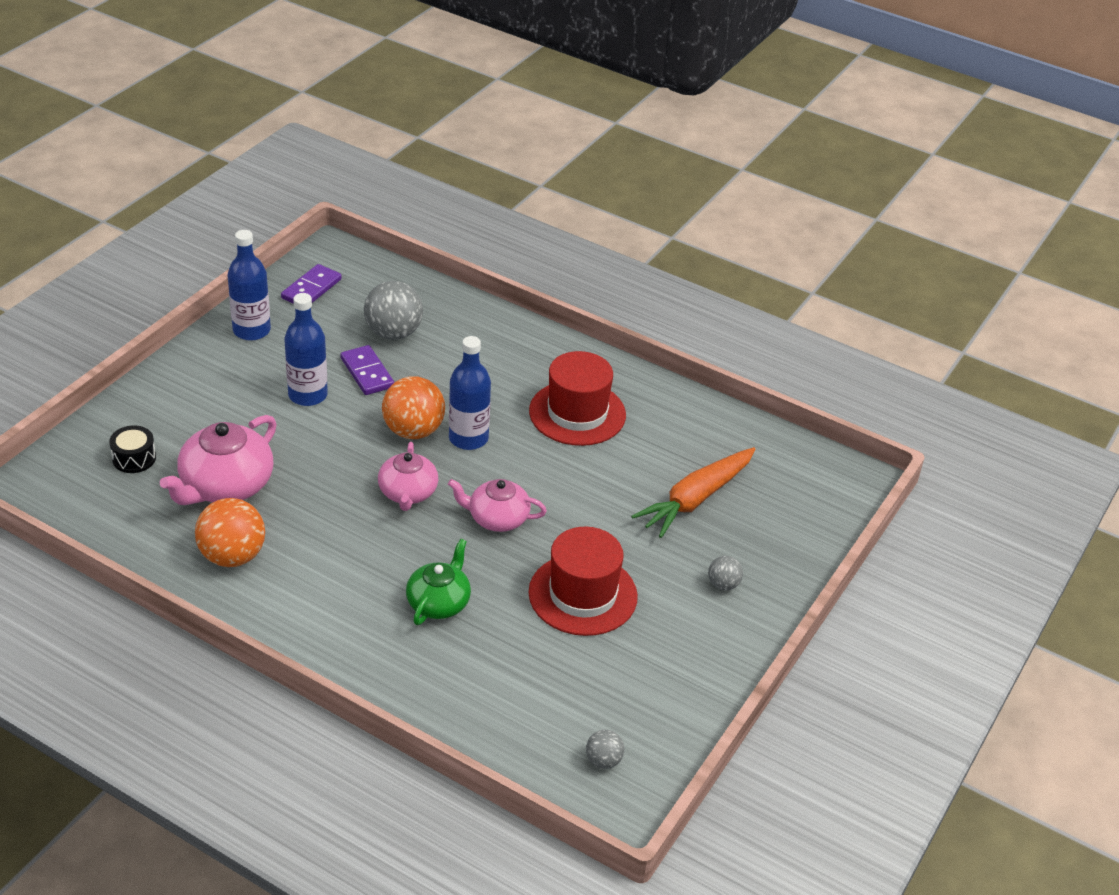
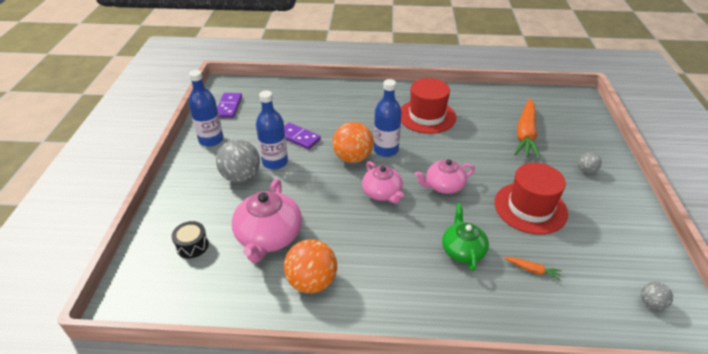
camera: 25 degrees left, 0 degrees up
grey ball [364,281,423,340] -> grey ball moved to [216,139,260,182]
none -> orange carrot [504,257,562,280]

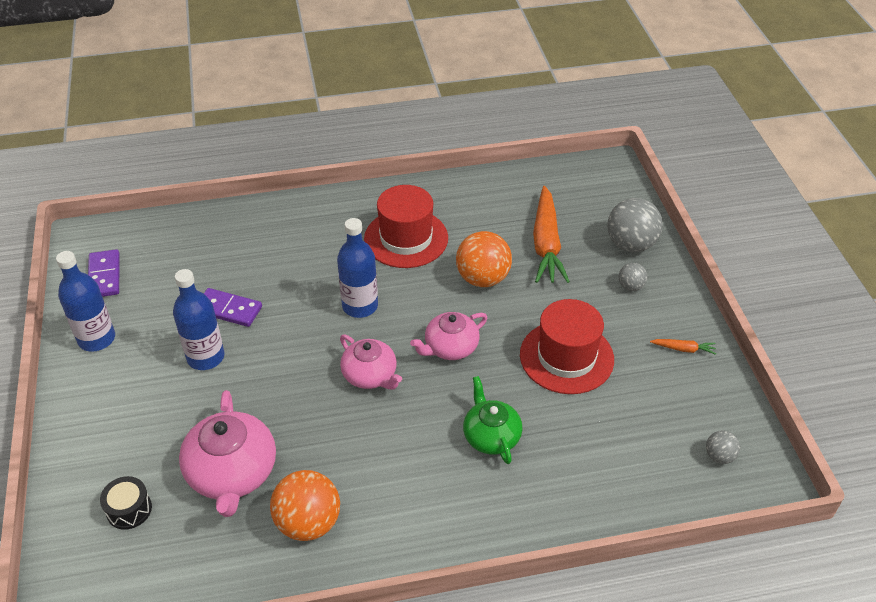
camera: 15 degrees left, 5 degrees up
grey ball [216,139,260,182] -> grey ball moved to [607,198,663,252]
orange ball [332,122,373,163] -> orange ball moved to [456,231,512,287]
orange carrot [504,257,562,280] -> orange carrot moved to [650,339,716,355]

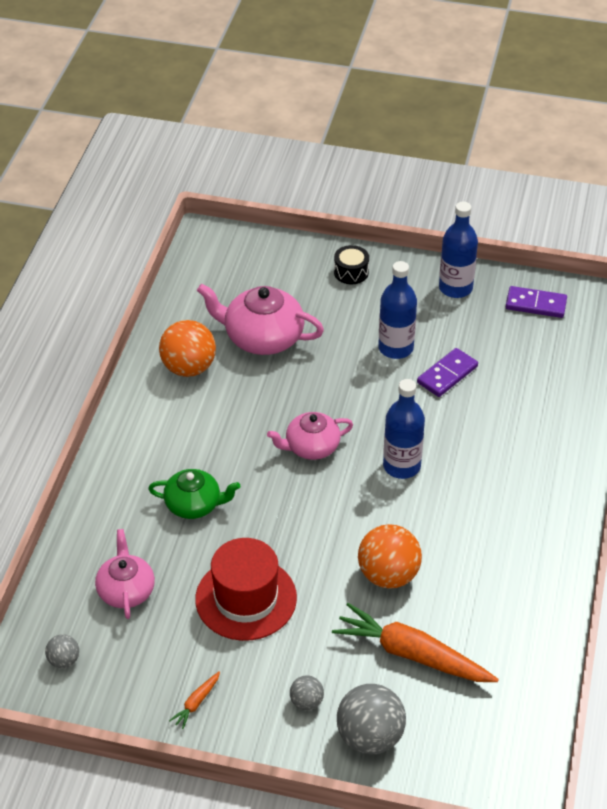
camera: 115 degrees right, 0 degrees up
black drum [100,476,152,530] -> black drum moved to [334,245,369,284]
red hat [364,185,448,268] -> none
pink teapot [410,312,487,360] -> pink teapot moved to [95,529,155,619]

